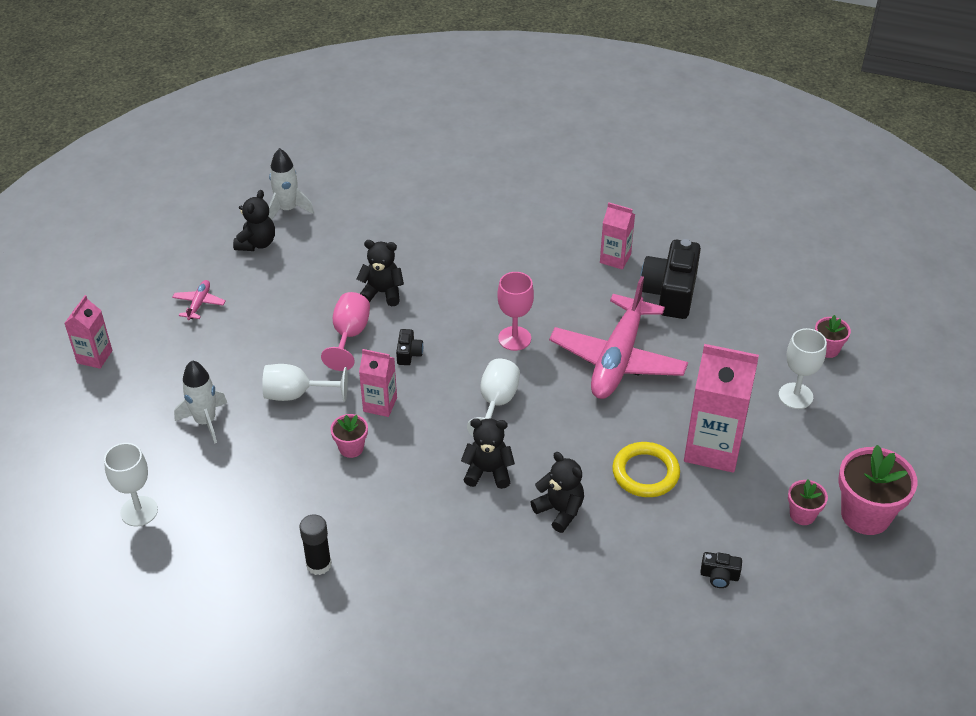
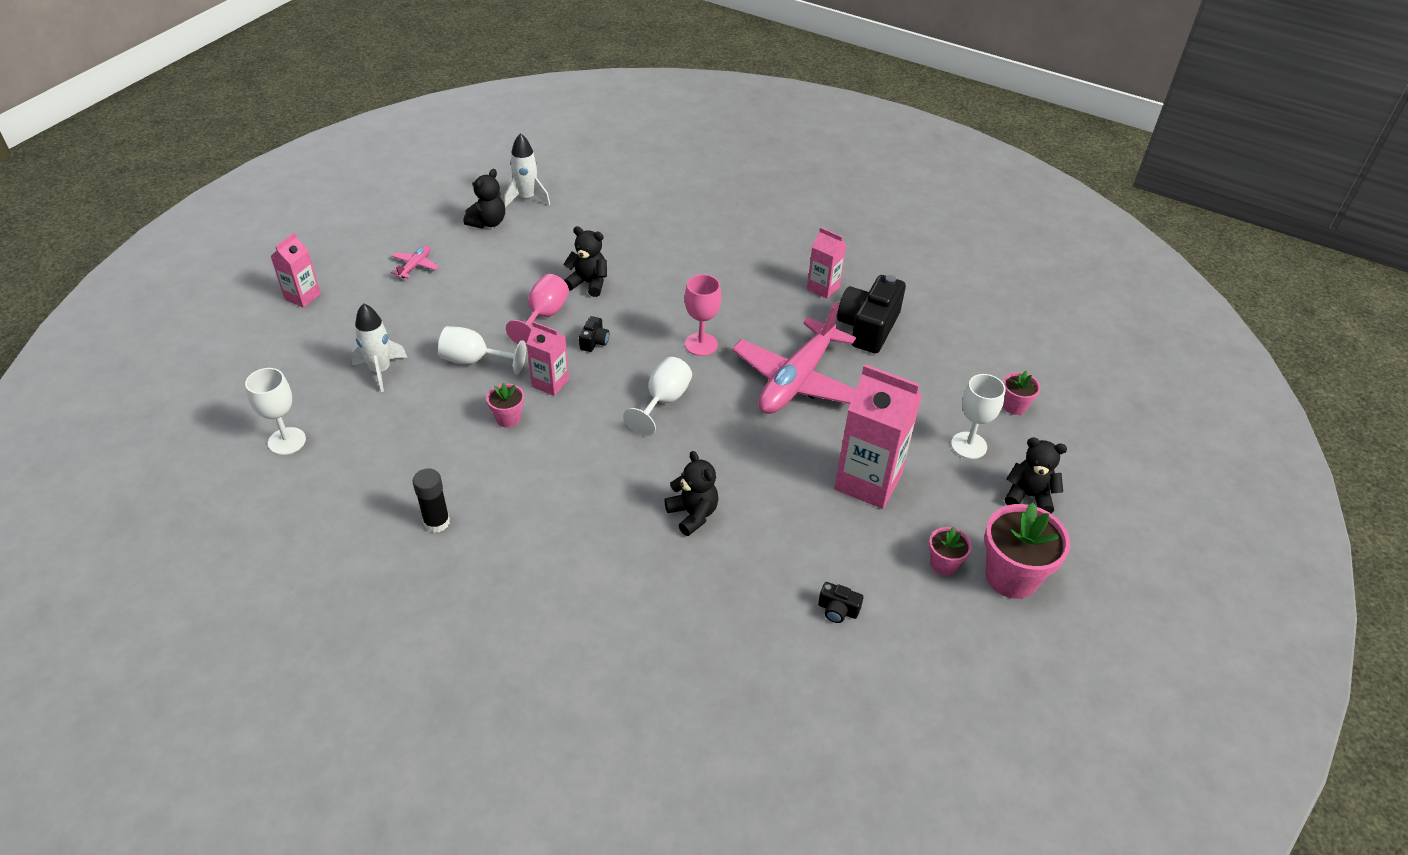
camera: 10 degrees right, 0 degrees up
black teddy bear [461,418,515,489] -> black teddy bear moved to [1005,437,1067,514]
yellow ring [612,442,680,497] -> none

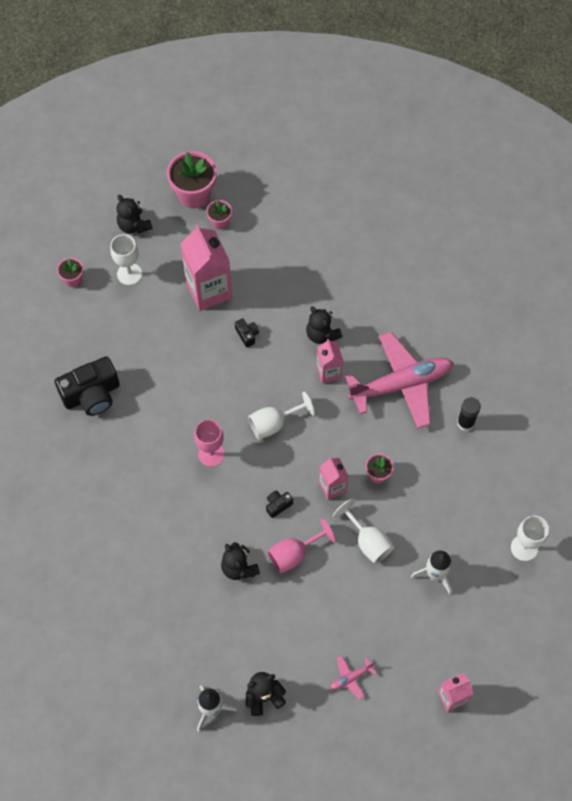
camera: 140 degrees left, 20 degrees up
black teddy bear [664,451,719,536] -> black teddy bear turned 45 degrees counterclockwise [306,306,342,344]
pink plane [732,302,856,414] -> pink plane moved to [345,332,453,429]
pink carton [807,227,847,299] -> pink carton moved to [317,339,343,384]
black camera [818,582,863,623] -> black camera moved to [235,319,259,347]

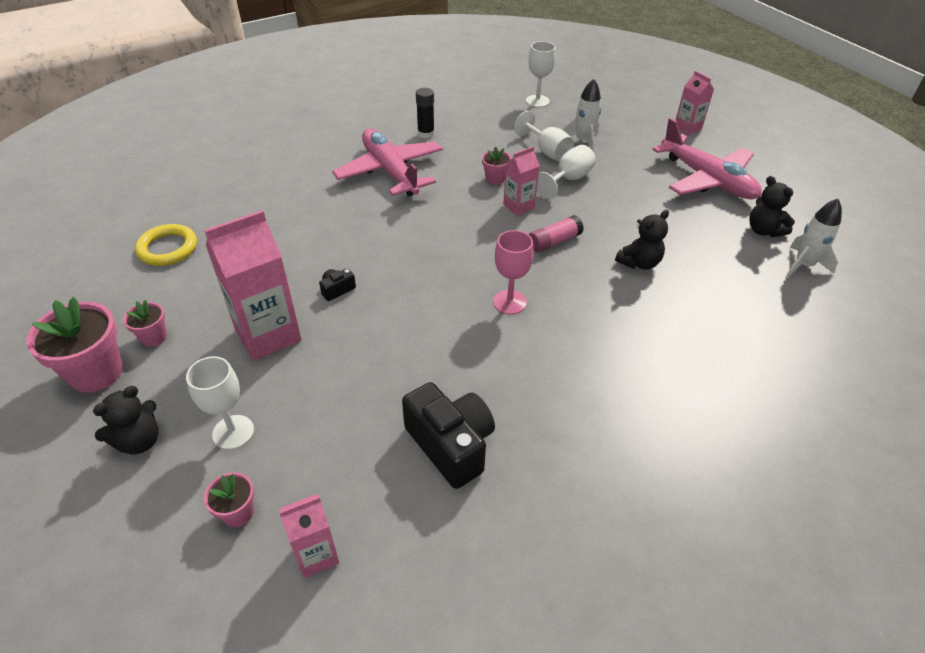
camera: 100 degrees left, 20 degrees down
white goblet [248,391,315,439] -> white goblet moved to [514,111,574,161]
black camera [266,490,293,518] -> pink glue stick [529,215,584,252]
pink goblet [267,518,336,574] -> none
black teddy bear [306,306,342,344] -> none
pink carton [317,339,343,384] -> pink carton moved to [279,494,339,578]
pink plane [331,655,376,699] -> pink plane [652,118,762,199], size x2.48
none -> yellow ring [135,224,197,266]

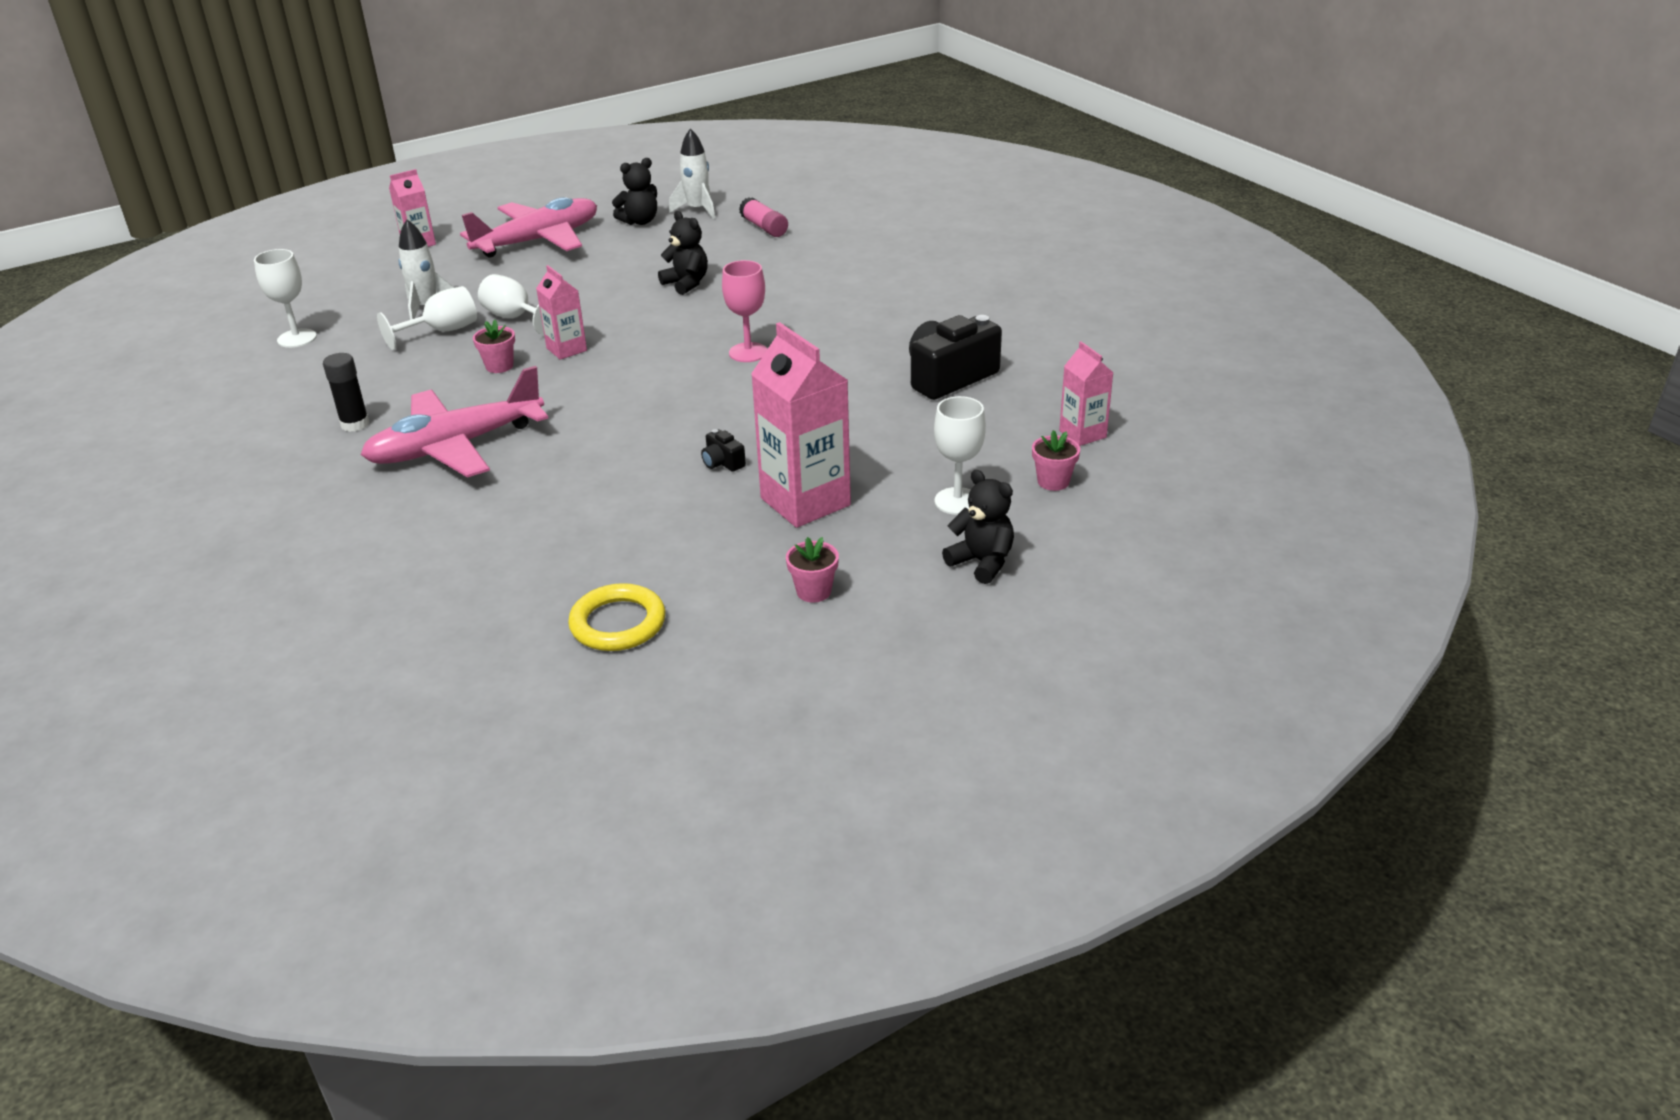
camera: 90 degrees left, 10 degrees down
pink flower pot [26,297,123,393] -> none
pink glue stick [529,215,584,252] -> pink glue stick moved to [739,197,788,237]

